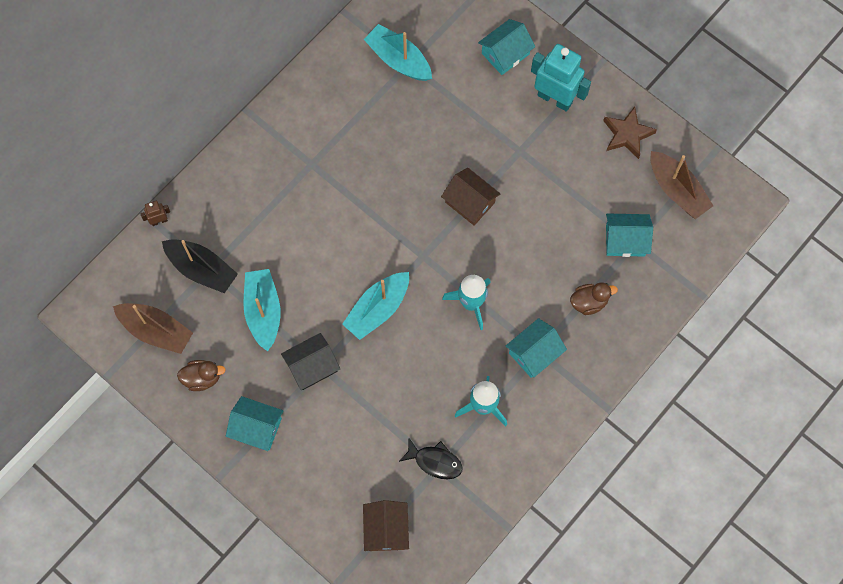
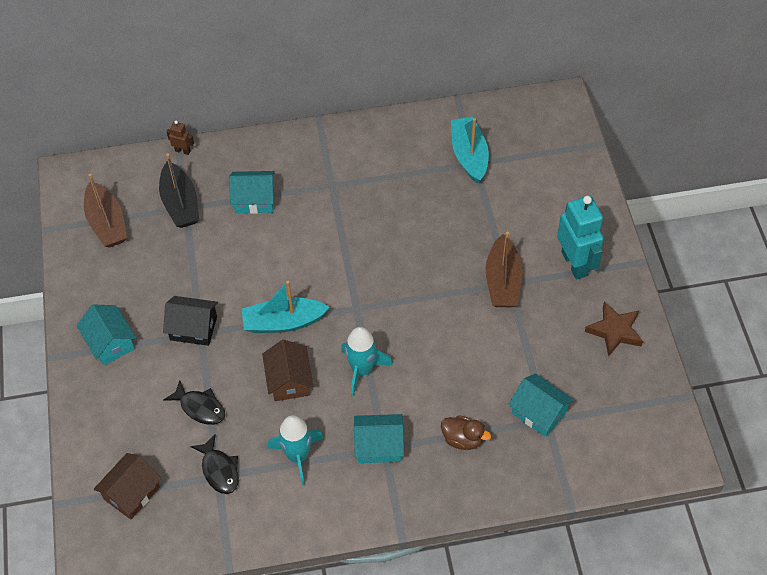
camera: 40 degrees right, 15 degrees down
brown duck [177,360,226,391] -> none
turquoise boat [243,269,281,352] -> none
brown house [441,168,500,225] -> brown house moved to [262,340,313,401]
turquoise house [478,19,535,75] -> turquoise house moved to [229,171,275,214]
brown boat [650,151,713,219] -> brown boat moved to [486,232,522,307]
none -> black fish [163,380,225,425]

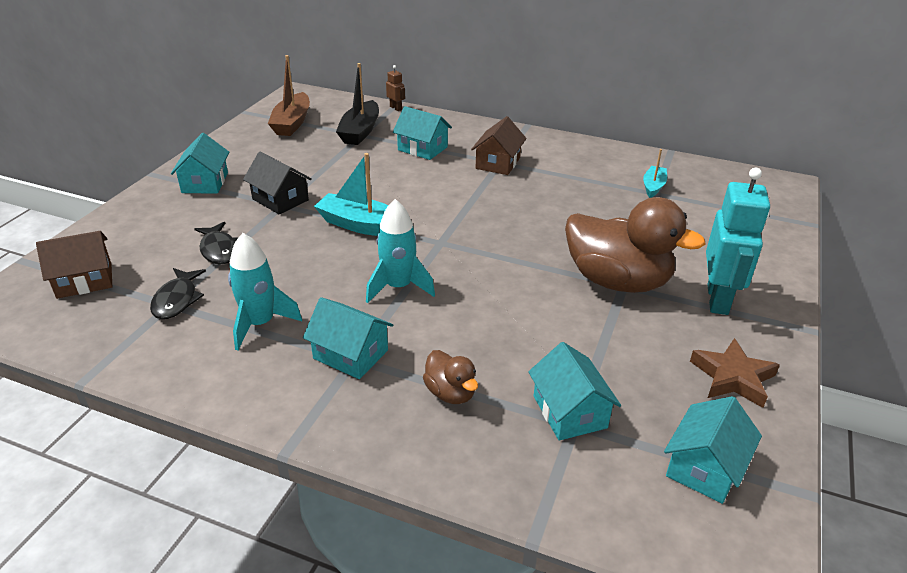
camera: 30 degrees right, 20 degrees down
brown house [262,340,313,401] -> brown house moved to [471,116,527,175]
turquoise boat [451,117,489,184] -> turquoise boat [643,149,667,198], size x0.59
brown boat [486,232,522,307] -> brown duck [565,197,706,293]
none -> turquoise house [664,396,762,504]

